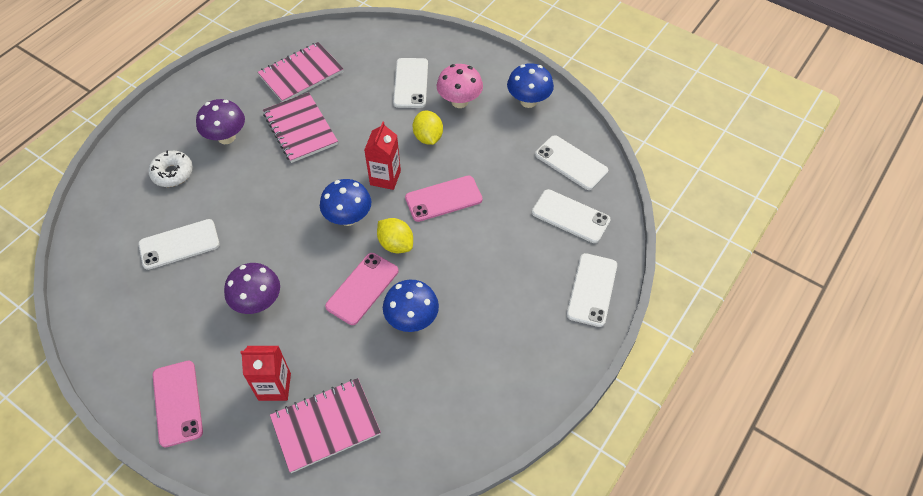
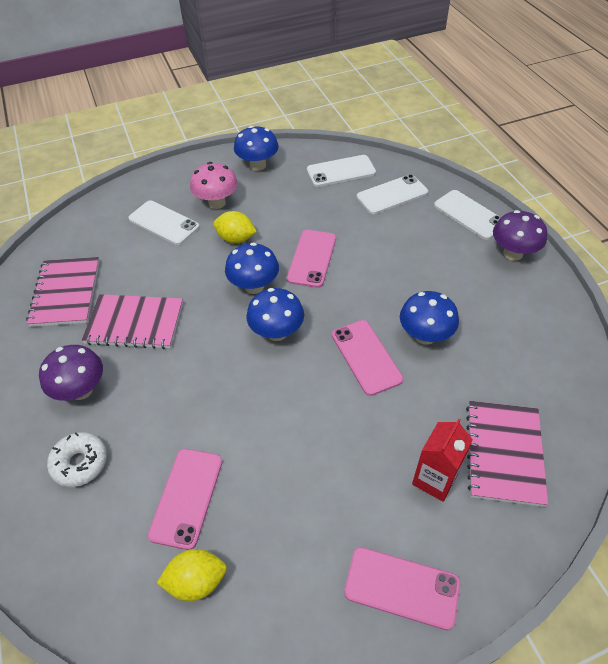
camera: 55 degrees left, 5 degrees down
white phone [138,219,220,270] -> pink phone [148,449,222,550]
purple mushroom [224,263,280,314] -> purple mushroom moved to [493,210,547,261]
red carton [364,122,401,190] -> blue mushroom [225,242,279,294]
yellow lemon [377,218,413,253] -> yellow lemon moved to [157,549,227,601]

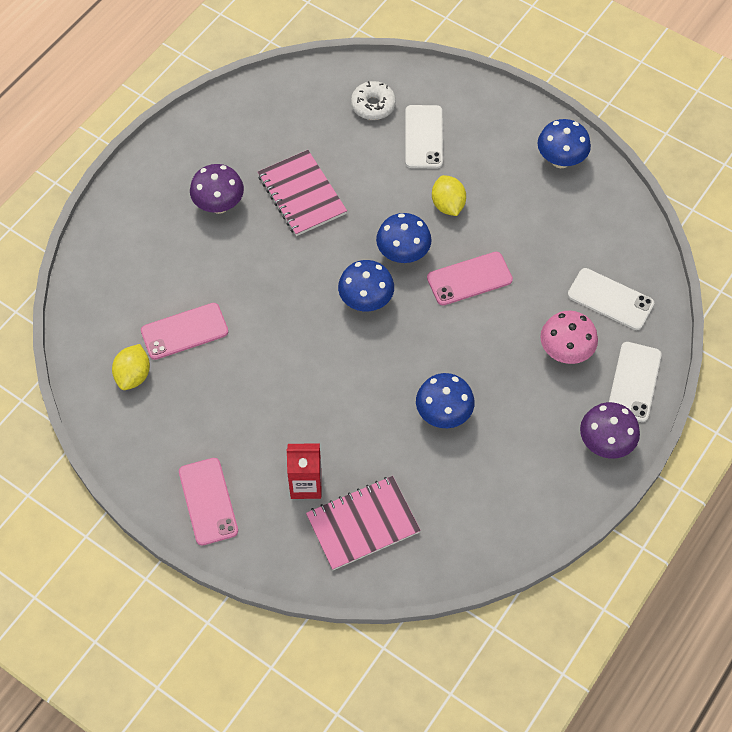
camera: 55 degrees right, 10 degrees up
pink notebook [26,257,100,327] -> none
white donut [47,432,107,487] -> white donut moved to [351,81,396,120]
yellow lemon [157,549,227,601] -> yellow lemon turned 60 degrees clockwise [112,344,150,390]
pink mushroom [190,162,238,209] -> pink mushroom moved to [540,311,598,364]
white phone [307,155,376,187] -> none
pink phone [332,320,403,396] -> none

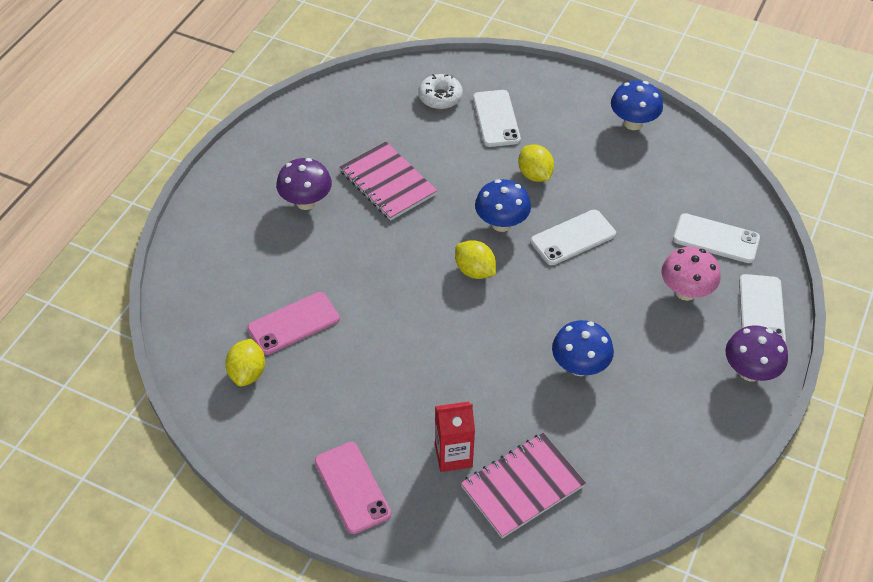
camera: 10 degrees left, 10 degrees down
blue mushroom [338,260,394,311] -> yellow lemon [455,240,496,279]
pink phone [427,252,513,305] -> white phone [531,210,616,265]

